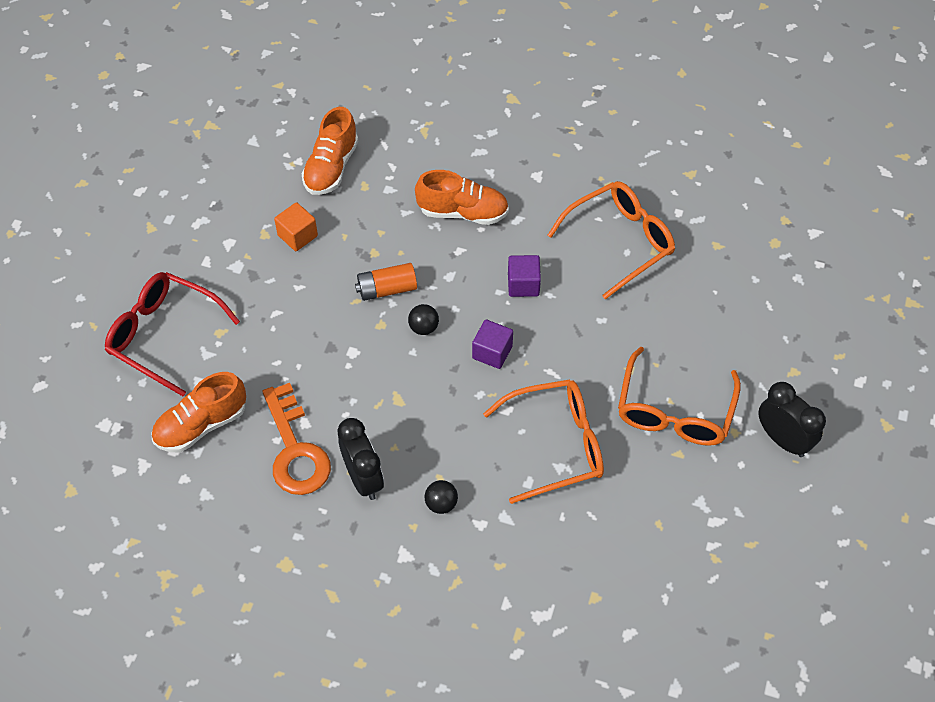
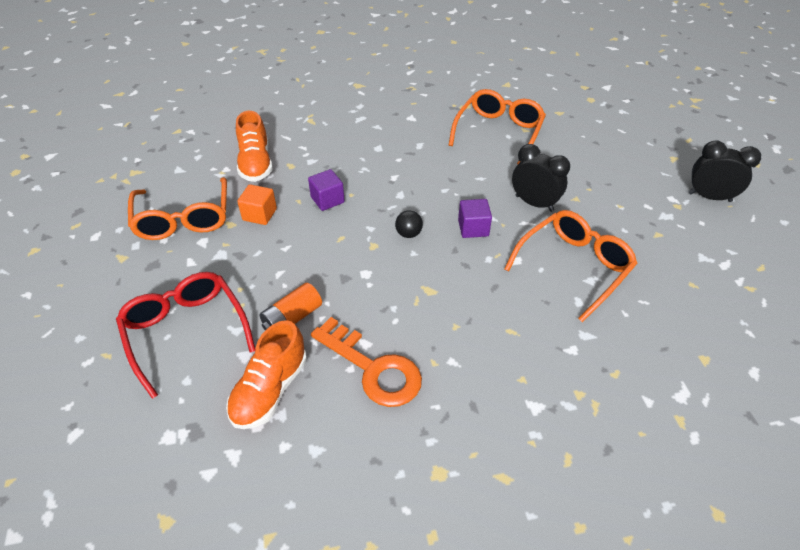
camera: 30 degrees left, 10 degrees down
red glasses [105,272,240,396] -> red glasses turned 60 degrees clockwise [116,272,255,399]
black clock [337,418,384,500] -> black clock moved to [512,144,570,212]
orange battery [355,263,417,301] -> orange battery moved to [260,283,322,330]
orange shoe [415,170,509,225] -> none
black ball [425,480,458,514] -> none
purple cube [508,255,541,297] -> purple cube moved to [308,169,345,211]
orange glasses [618,346,741,446] -> orange glasses moved to [128,177,227,240]

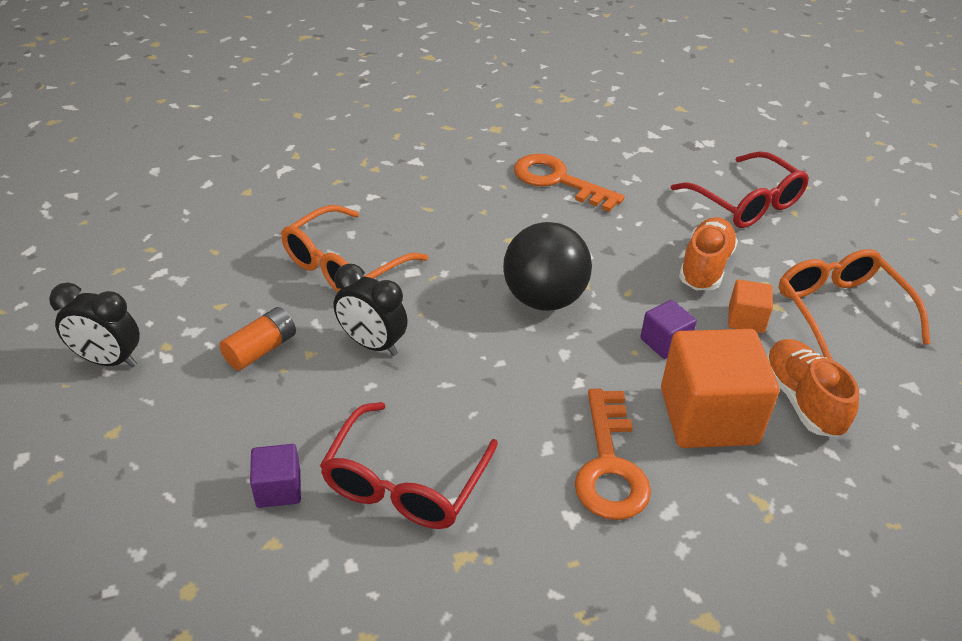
camera: 175 degrees right, 5 degrees down
orange shoe [226,320,307,429] -> orange shoe moved to [679,217,738,290]
orange battery [260,283,322,330] -> orange battery moved to [220,307,296,371]
black ball [395,210,423,238] -> black ball [503,222,592,311], size x2.46
orange glasses [449,89,546,164] -> red glasses [320,402,498,529]
purple cube [458,199,492,238] -> purple cube moved to [250,444,301,508]
none -> orange key [575,389,651,520]
none -> orange cube [661,329,779,448]

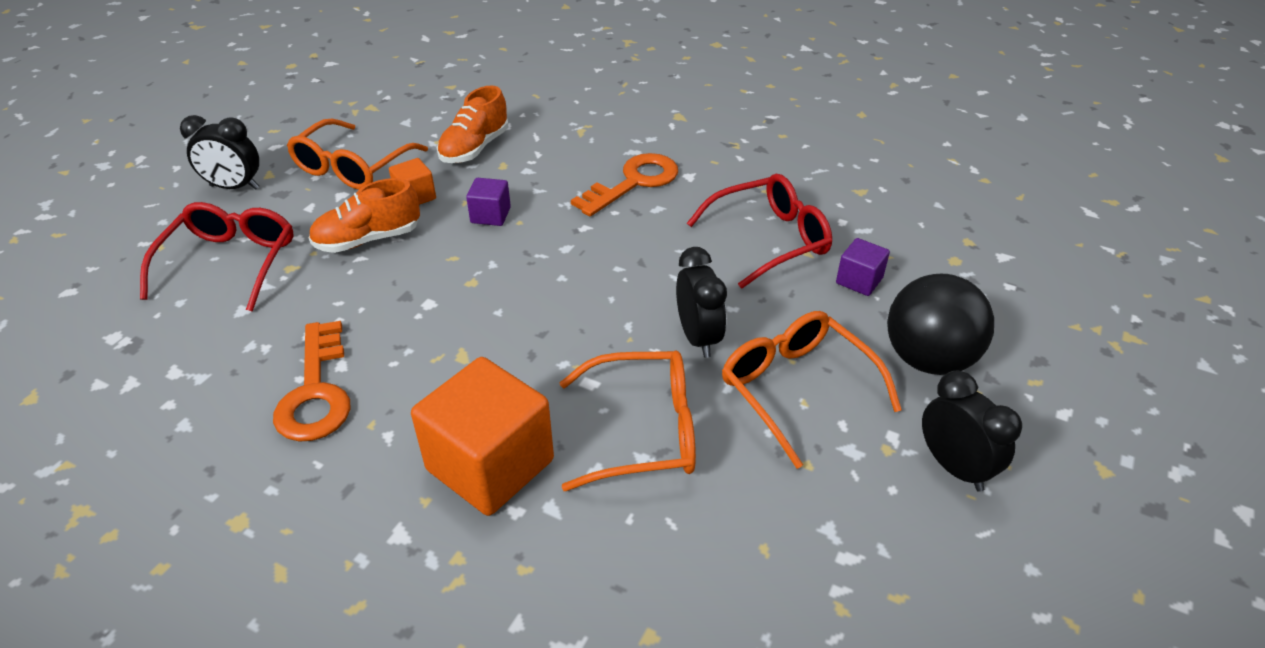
camera: 135 degrees left, 0 degrees up
orange battery [220,307,296,371] -> orange glasses [722,311,902,469]
black ball [503,222,592,311] -> black ball moved to [887,274,994,375]
orange cube [661,329,779,448] -> orange cube moved to [411,357,554,516]
none -> black clock [180,115,259,190]

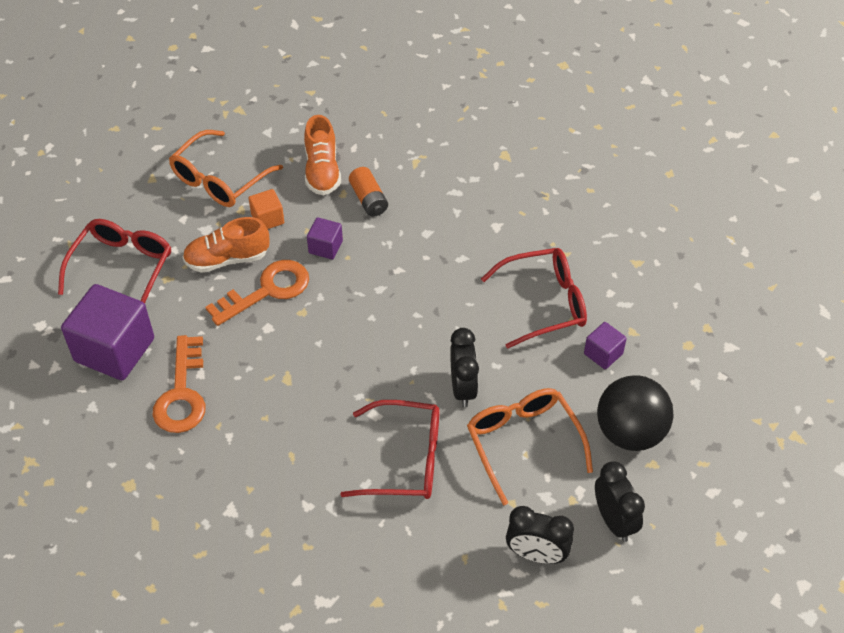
camera: 10 degrees right, 10 degrees up
black clock [180,115,259,190] -> black clock moved to [506,506,574,564]
orange cube [411,357,554,516] -> none
orange shoe [437,85,509,163] -> orange shoe turned 45 degrees counterclockwise [304,115,341,195]
orange glasses [559,350,696,491] -> red glasses [340,400,440,499]
orange key [571,153,678,216] -> orange key moved to [205,260,309,326]
none -> purple cube [61,284,154,380]
none -> orange battery [349,167,388,217]

